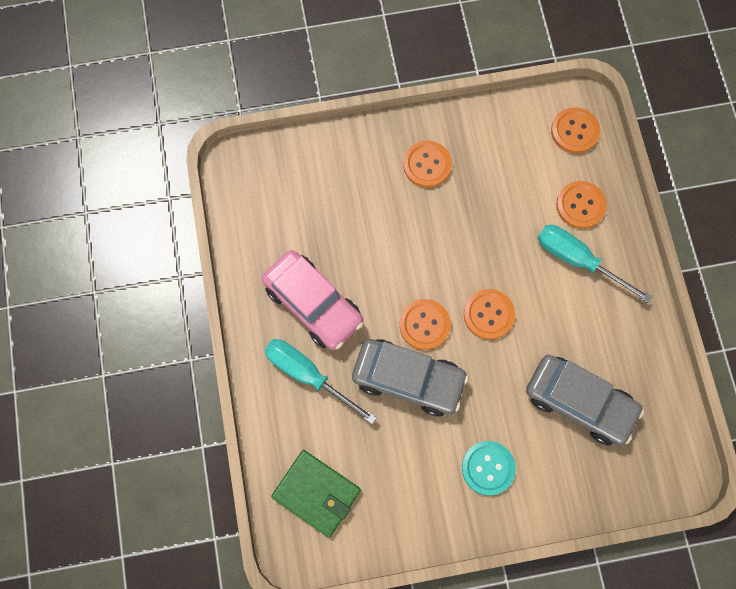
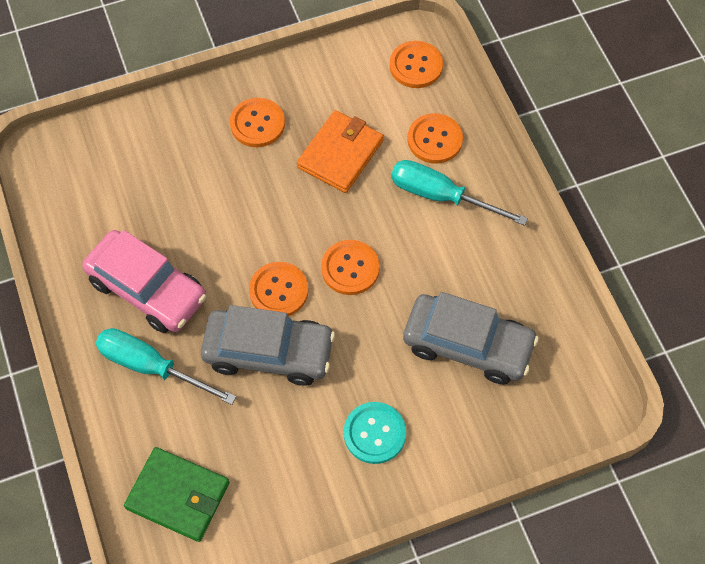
camera: 10 degrees left, 10 degrees down
none -> orange wallet [297,110,384,193]

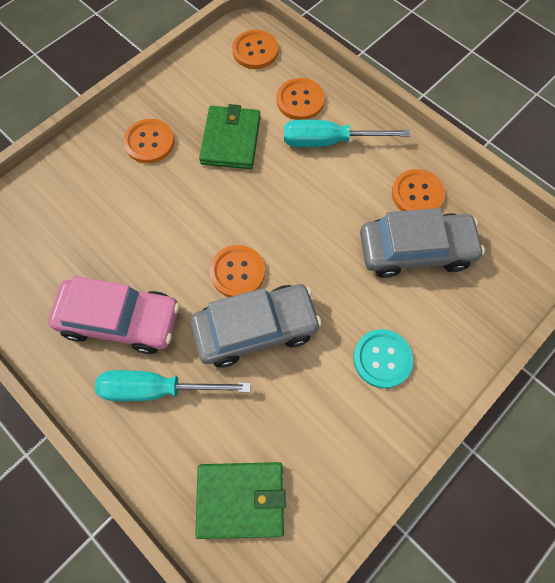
camera: 25 degrees left, 5 degrees up
orange wallet [297,110,384,193] -> green wallet [199,104,261,169]
orange button [321,240,380,295] -> orange button moved to [392,169,445,211]

